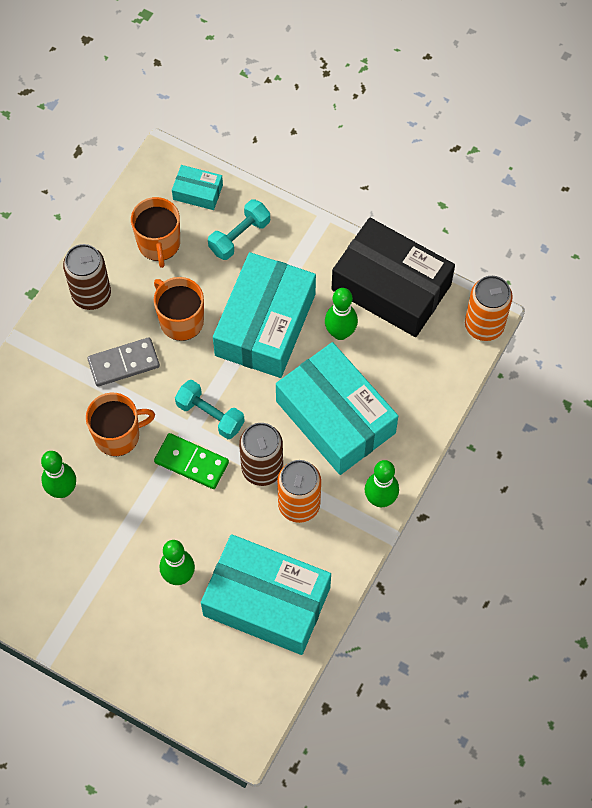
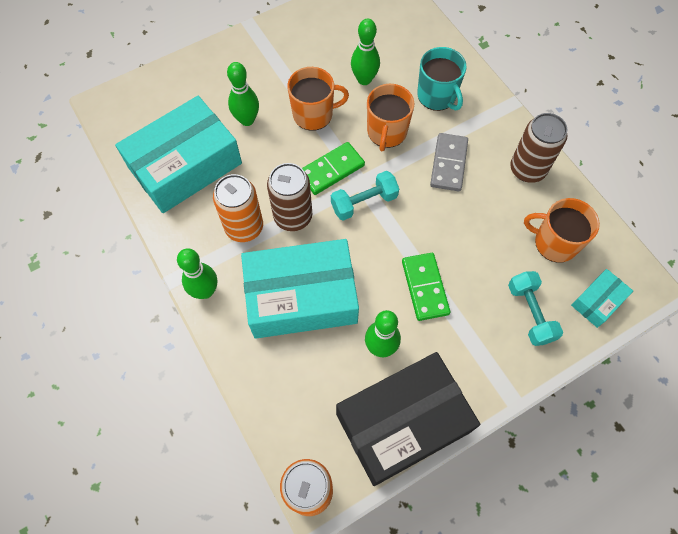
camera: 120 degrees right, 0 degrees up
orange mug [154,277,204,341] -> orange mug moved to [287,67,349,131]
turquoise box [213,252,316,378] -> green domino [402,253,451,321]
none -> turquoise mug [417,47,467,111]

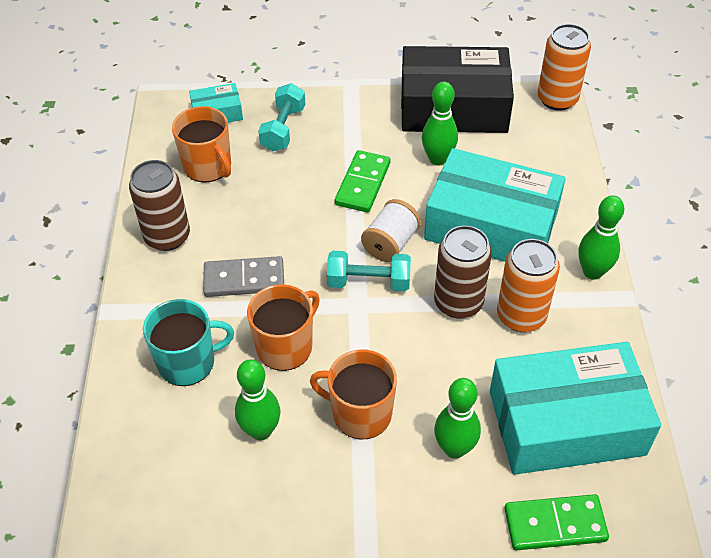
camera: 150 degrees left, 15 degrees down
green domino [302,142,365,195] -> green domino moved to [505,494,609,551]
turquoise mug [417,47,467,111] -> turquoise mug turned 75 degrees clockwise [143,299,234,386]
grey domino [430,133,468,192] -> grey domino turned 45 degrees clockwise [203,256,284,297]
none -> white spool [361,199,421,262]

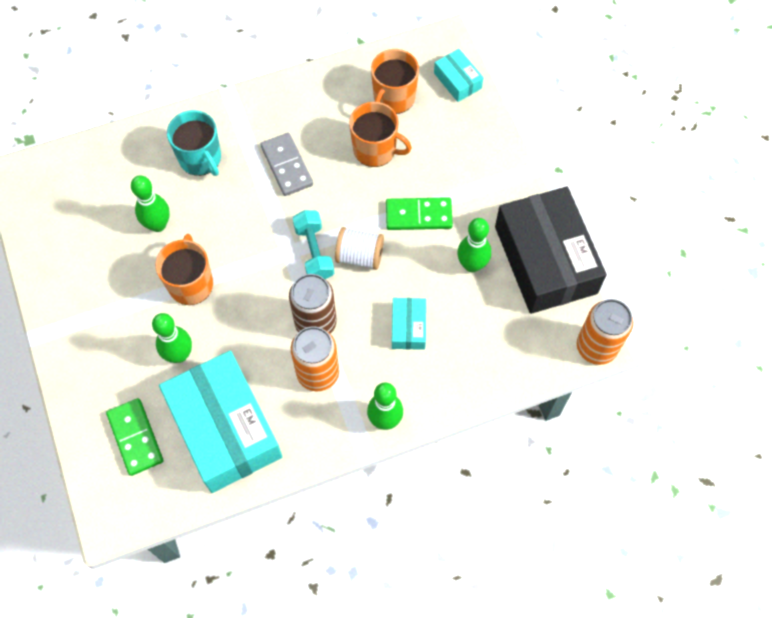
camera: 70 degrees right, 15 degrees up
brown can [129,160,190,251] -> none
orange mug [247,284,320,371] -> orange mug moved to [349,102,412,167]
turquoise dumbbell [258,83,305,151] -> none
turquoise box [424,148,566,262] -> turquoise box [392,298,426,350], size x0.45

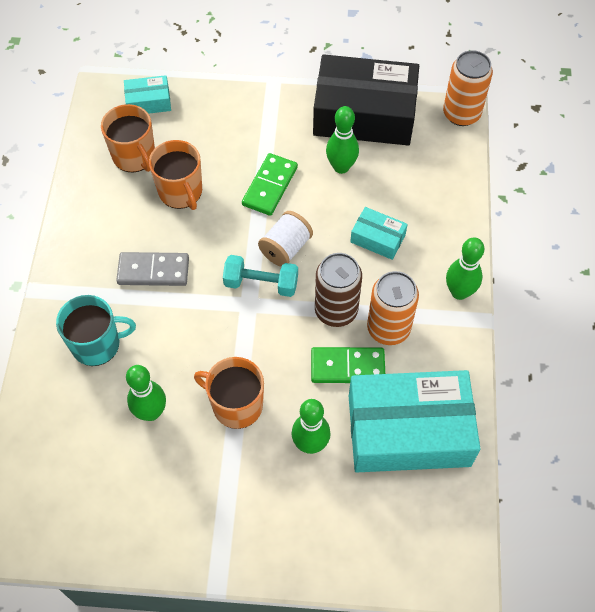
camera: 65 degrees left, 5 degrees down
green domino [106,398,163,476] -> green domino moved to [311,347,385,383]
orange mug [349,102,412,167] -> orange mug turned 105 degrees clockwise [149,140,202,210]

